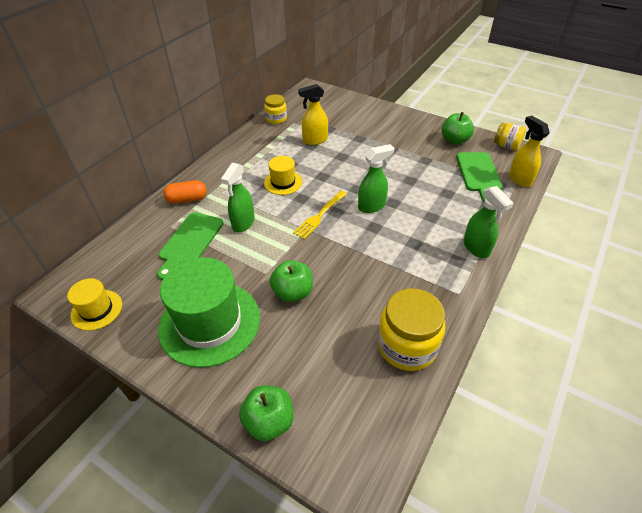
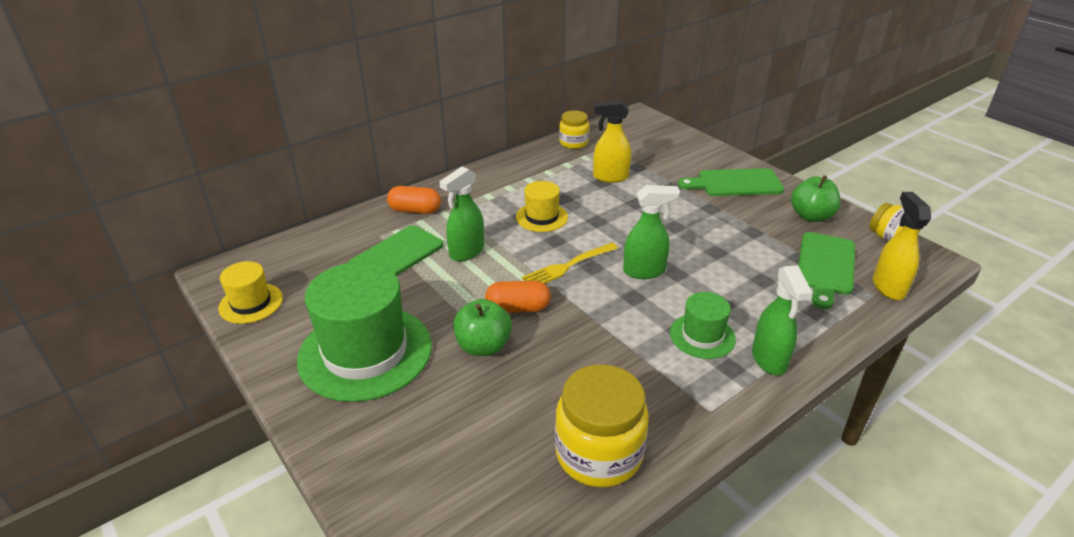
camera: 20 degrees right, 10 degrees down
green apple [239,385,293,441] -> none
none -> orange capsule [485,281,551,313]
none -> green hat [670,292,736,359]
none -> green cutting board [678,168,784,196]

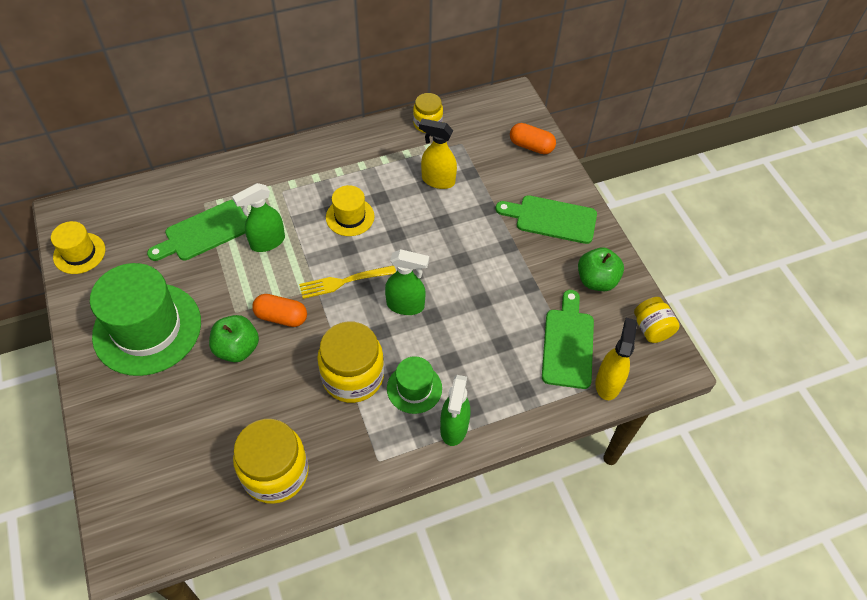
camera: 15 degrees right, 20 degrees up
orange capsule [387,186,441,214] -> orange capsule moved to [510,123,556,154]
green cutting board [798,232,855,309] -> green cutting board turned 150 degrees clockwise [542,290,594,389]
none -> yellow jar [317,322,384,403]

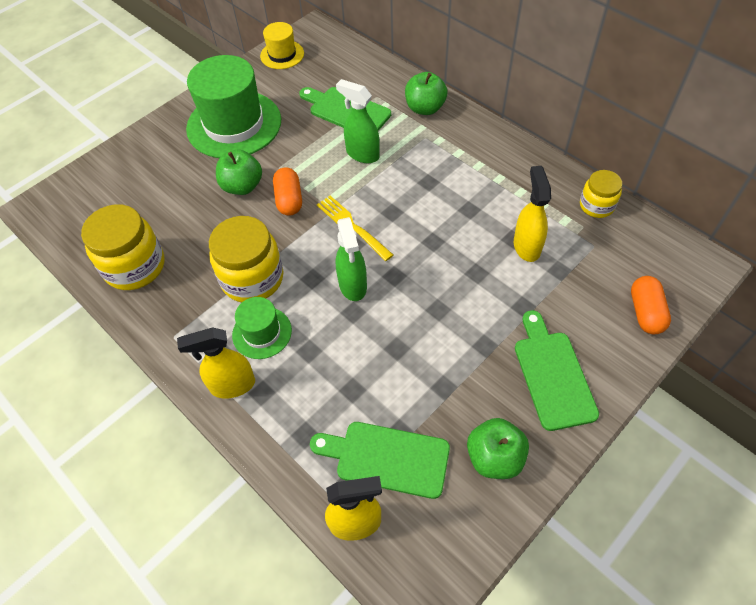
camera: 70 degrees right, 0 degrees up
yellow hat [326,185,374,236] -> none
green spray bottle [440,375,470,446] -> yellow spray bottle [177,327,255,399]
green cutting board [542,290,594,389] -> green cutting board turned 150 degrees counterclockwise [310,422,450,499]
yellow jar [634,297,680,343] -> none
none -> green apple [405,72,447,115]

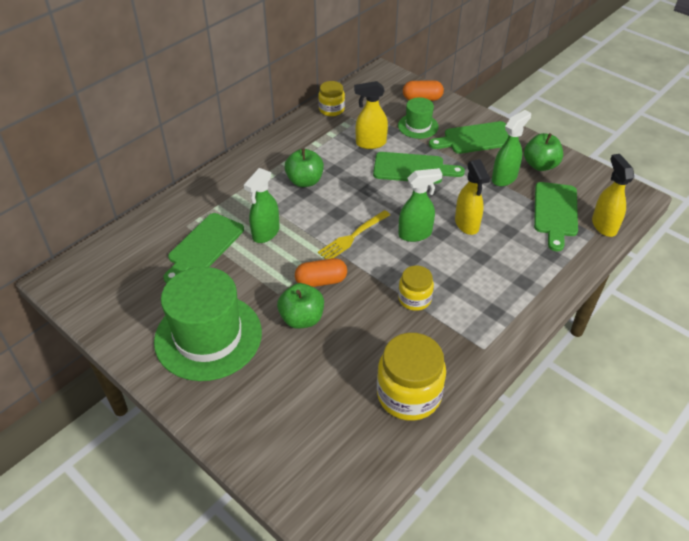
camera: 95 degrees left, 10 degrees down
yellow spray bottle [177,327,255,399] -> yellow spray bottle moved to [455,159,490,235]
yellow jar [209,216,284,302] -> yellow jar [398,265,434,311], size x0.58
green hat [232,297,292,359] -> green hat moved to [398,97,439,139]
yellow hat [260,22,304,69] -> none
green apple [405,72,447,115] -> green apple moved to [284,148,324,187]
none -> green cutting board [373,152,465,184]
none -> green spray bottle [492,110,531,186]

